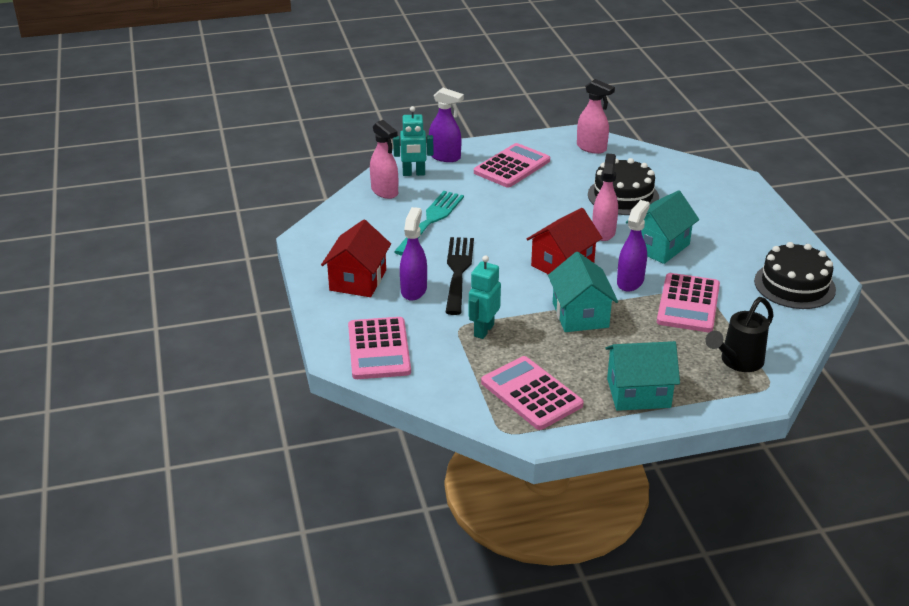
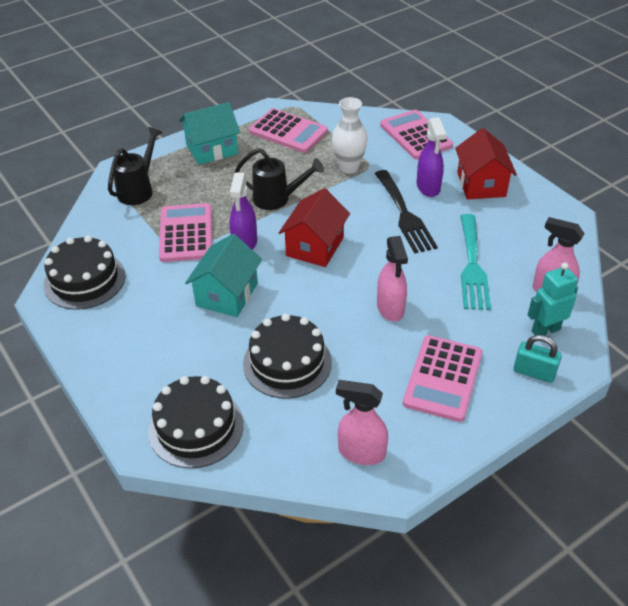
camera: 160 degrees right, 10 degrees up
purple spray bottle [429,88,464,162] -> turquoise padlock [514,335,562,383]
turquoise robot [468,255,501,339] -> white vase [332,97,368,174]
turquoise house [548,252,618,332] -> black watering can [235,148,324,210]
pink spray bottle [592,153,618,241] -> pink spray bottle moved to [377,236,408,321]
none -> black cake [148,376,244,468]

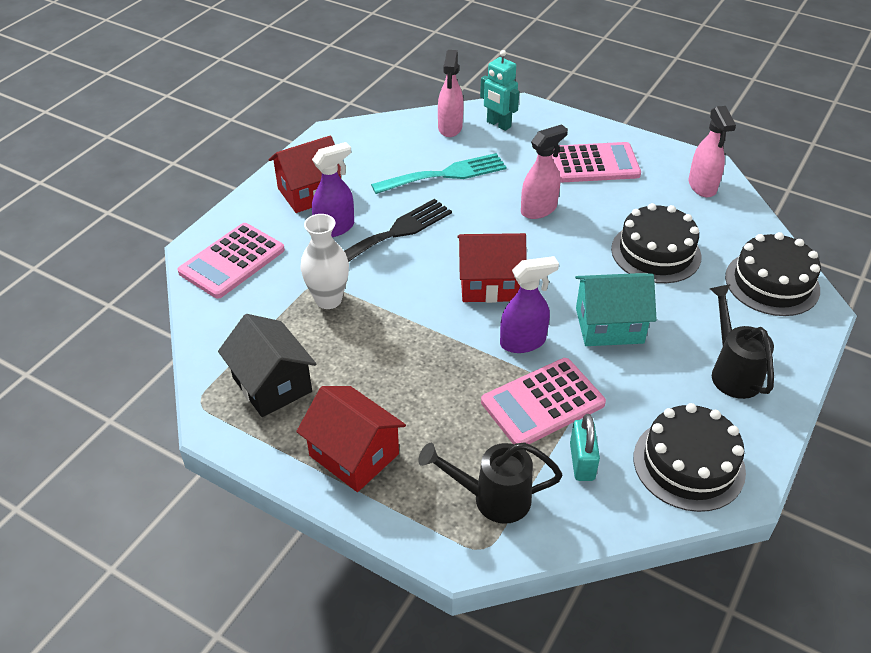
camera: 115 degrees left, 0 degrees up
turquoise house [179,102,240,165] -> red house [296,386,406,492]
black watering can [235,148,324,210] -> black watering can moved to [710,284,774,399]
pink calculator [249,108,328,153] -> black house [218,314,316,417]
turquoise padlock [514,335,562,383] -> turquoise padlock moved to [570,414,600,481]

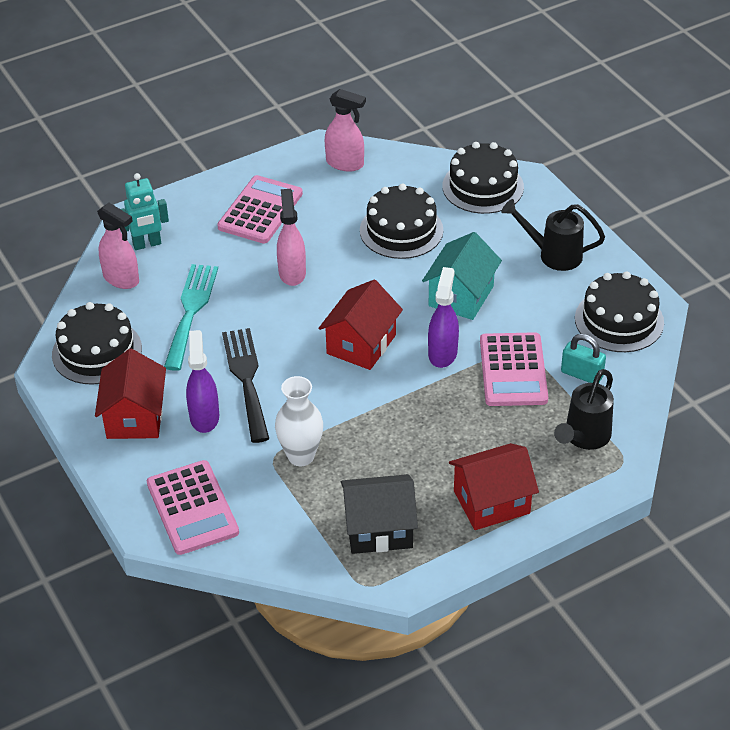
camera: 60 degrees left, 0 degrees up
none -> black cake [52,302,142,385]

